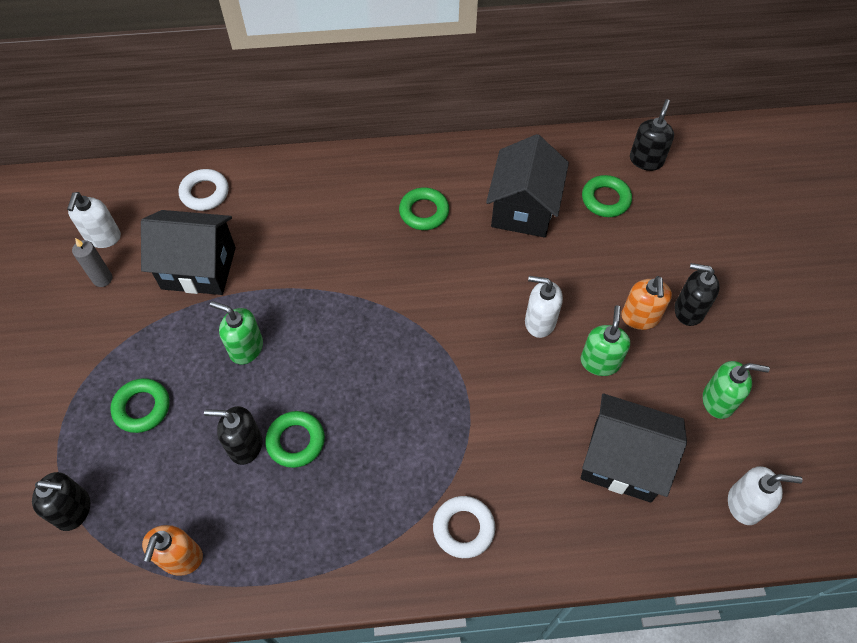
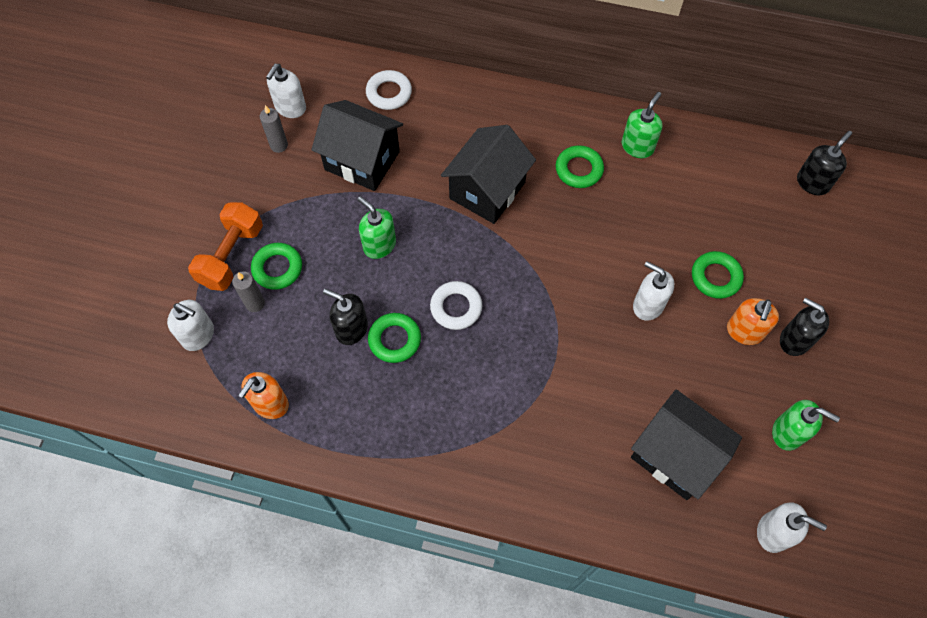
camera: 20 degrees right, 5 degrees up
black soap dispenser [32,472,90,531] -> white soap dispenser [167,300,214,351]
white ring [433,496,495,558] -> white ring moved to [430,281,482,330]
black house [486,134,569,238] -> black house moved to [441,125,536,224]
green soap dispenser [581,305,630,376] -> green soap dispenser moved to [622,92,663,158]
green ring [582,175,632,217] -> green ring moved to [692,251,744,299]
none -> orange dumbbell [188,202,263,291]
none -> grey candle [232,271,265,312]

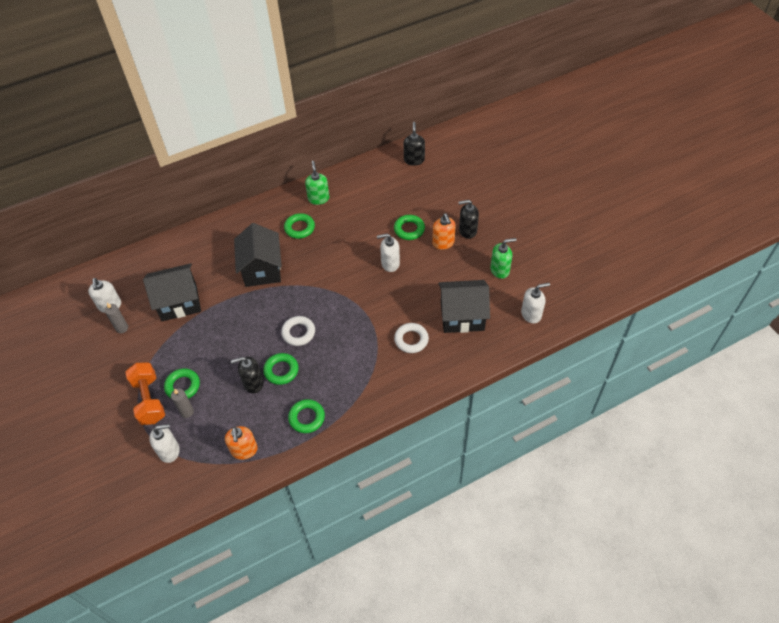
camera: 40 degrees left, 10 degrees down
green soap dispenser [357,196,396,259] -> none
white ring [366,70,412,110] -> white ring moved to [394,323,429,353]
none -> green ring [288,399,325,433]

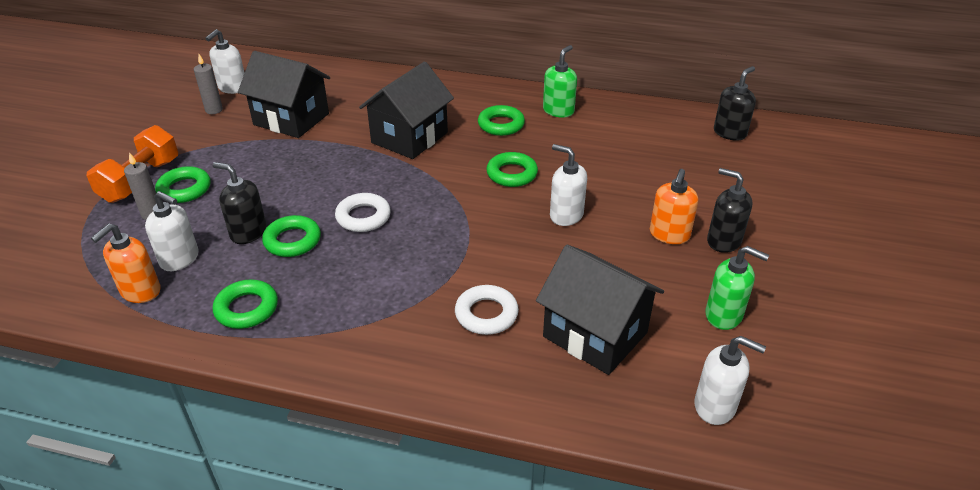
camera: 40 degrees right, 15 degrees down
white soap dispenser [149,424,180,463] -> white soap dispenser moved to [145,191,199,271]
green ring [394,215,425,240] -> green ring moved to [486,152,538,187]

